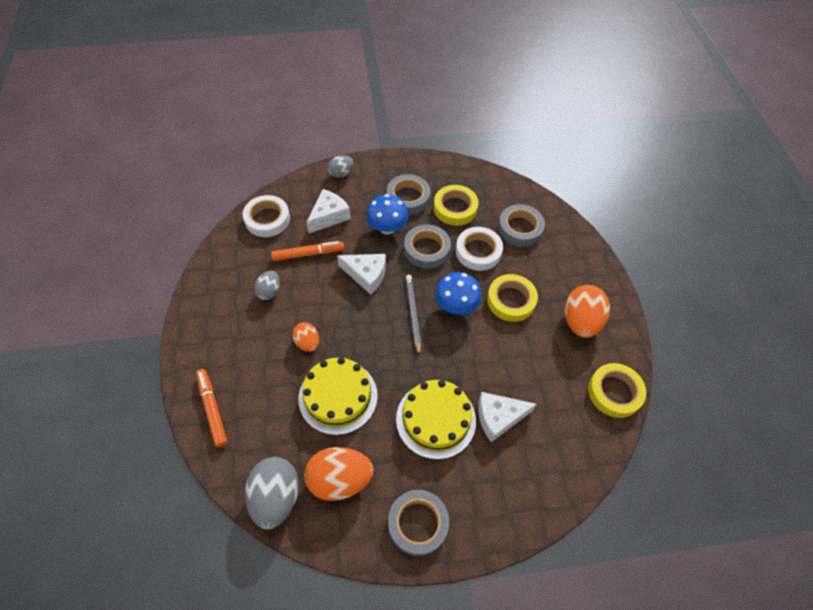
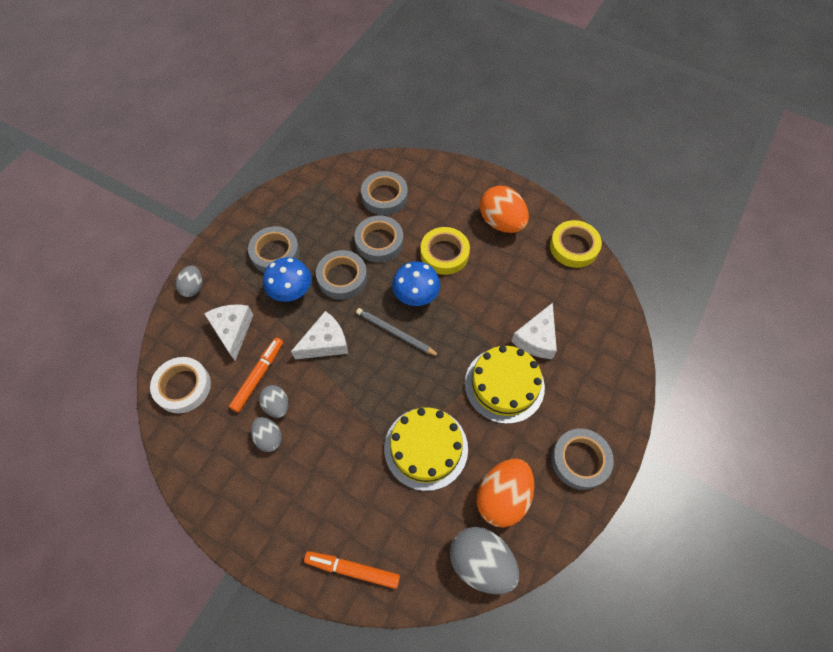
camera: 50 degrees left, 5 degrees up
orange egg [292,322,319,352] -> none
yellow tape [434,185,479,226] -> none
white tape [456,227,503,271] -> grey tape [354,215,404,263]
none -> grey egg [259,385,288,418]

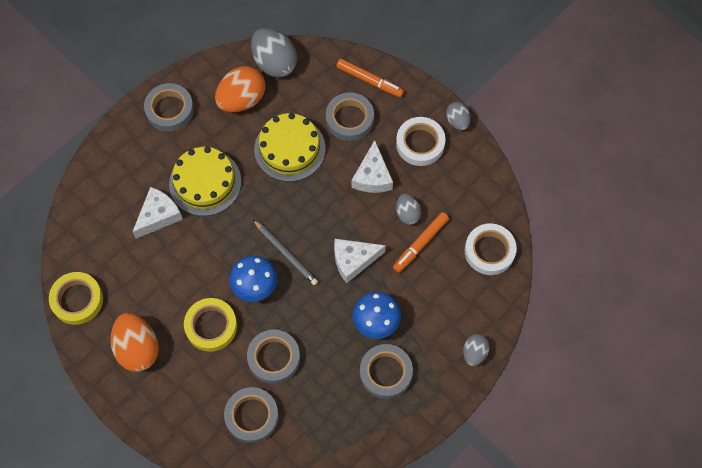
camera: 165 degrees left, 5 degrees up
white cheese [204,304,253,360] -> white cheese moved to [352,140,393,193]
grey egg [251,417,282,452] -> grey egg moved to [446,102,471,130]
grey tape [316,250,367,300] -> grey tape moved to [326,92,374,141]
none -> white tape [396,117,445,166]

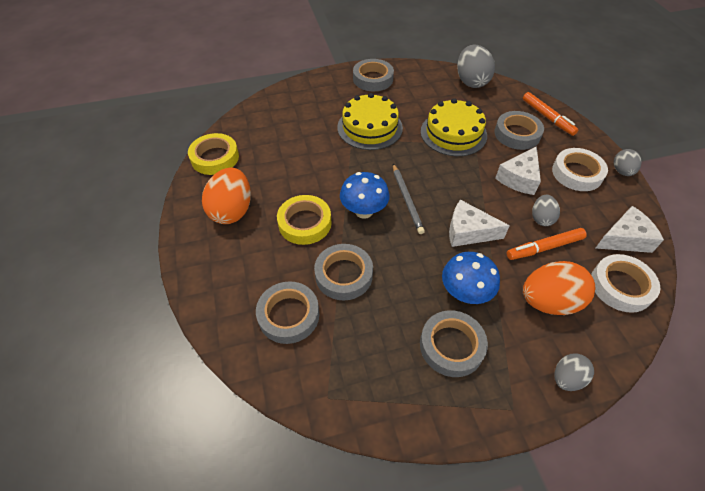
camera: 30 degrees right, 15 degrees down
white cheese [133,187,183,239] -> white cheese moved to [596,206,664,253]
orange egg [215,66,265,112] -> orange egg moved to [523,261,595,315]

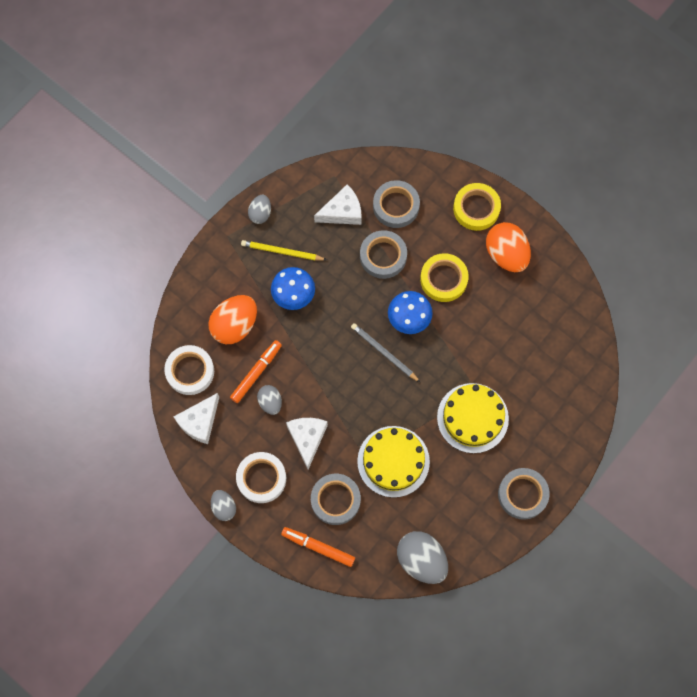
camera: 145 degrees right, 20 degrees up
yellow tape [188,133,239,175] -> yellow tape moved to [453,183,501,231]
grey tape [420,310,488,377] -> yellow pencil [241,240,327,260]
white cheese [449,200,510,247] -> white cheese moved to [314,184,362,225]
grey egg [554,353,594,391] -> grey egg moved to [248,195,271,224]

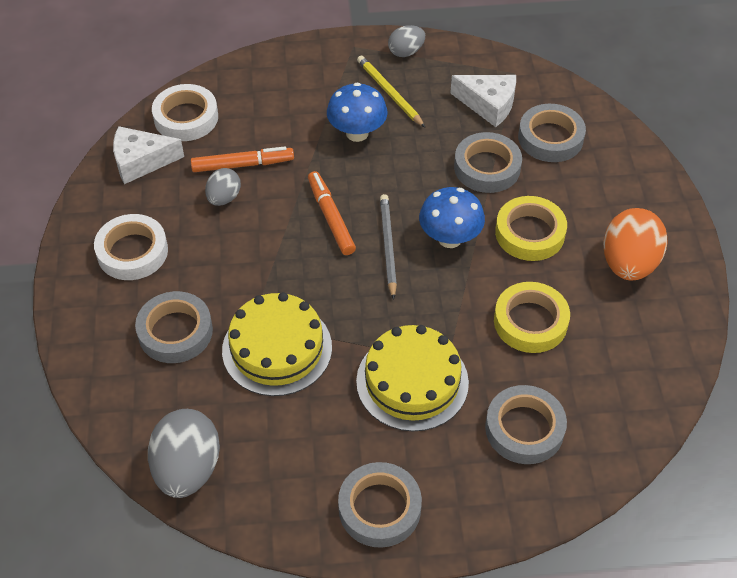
camera: 45 degrees right, 20 degrees down
orange egg [208,295,257,344] -> none
grey egg [211,490,236,521] -> none
orange marker [281,527,355,567] -> orange marker moved to [308,171,356,255]
white cheese [286,418,328,469] -> none
yellow tape [453,183,501,231] -> yellow tape moved to [494,282,570,353]
none -> grey tape [485,385,567,464]

